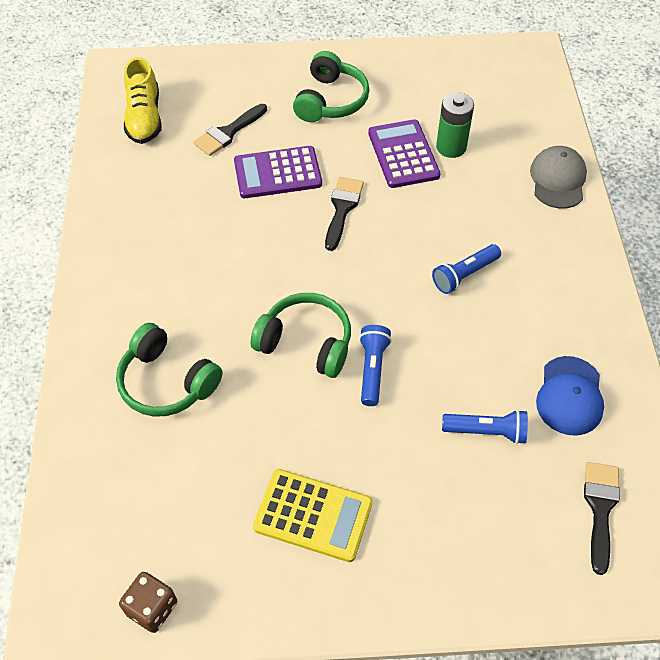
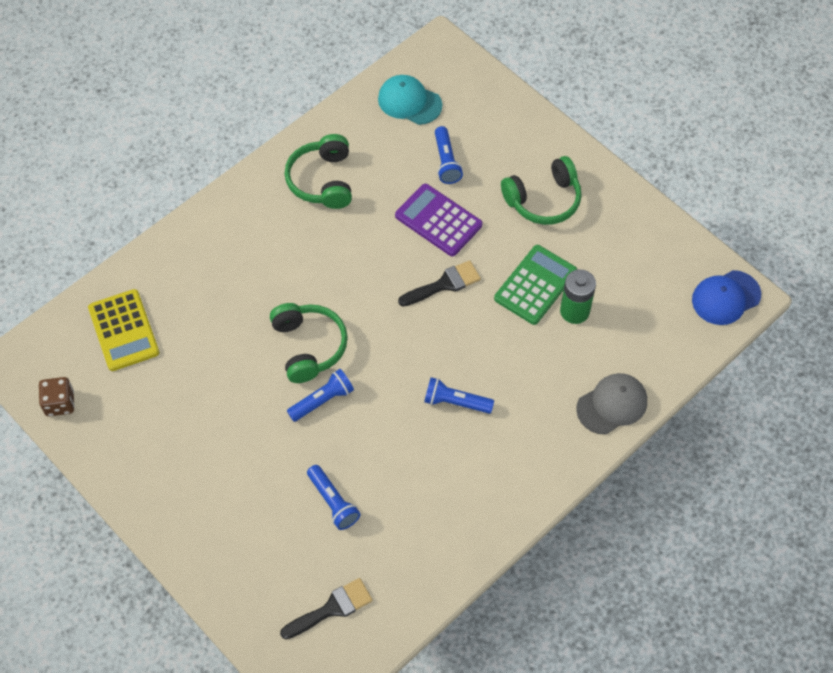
camera: 50 degrees right, 5 degrees up
green headphones [116,323,222,417] -> green headphones moved to [285,134,352,209]
yellow shoe [124,57,162,144] -> turquoise cap [378,75,442,125]
black brush [193,104,267,156] -> blue flashlight [435,126,463,184]
yellow calculator [253,469,373,562] -> yellow calculator moved to [88,289,159,371]
purple calculator [368,119,441,188] -> green calculator [494,245,577,325]
blue cap [536,356,604,436] -> blue cap moved to [692,270,761,325]

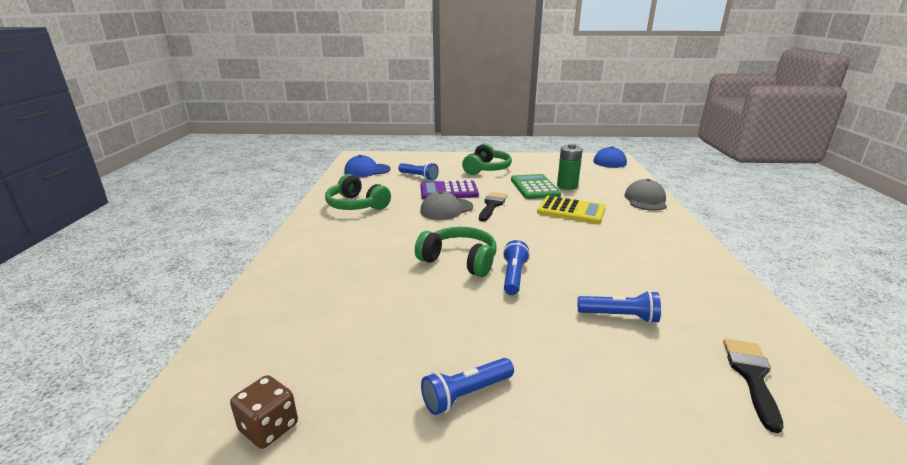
camera: 45 degrees left, 35 degrees down
yellow calculator [88,289,159,371] -> yellow calculator moved to [537,196,606,224]
turquoise cap [378,75,442,125] -> blue cap [344,155,391,177]
blue flashlight [424,377,494,414] -> blue flashlight moved to [421,358,514,415]
none -> grey cap [420,191,473,220]

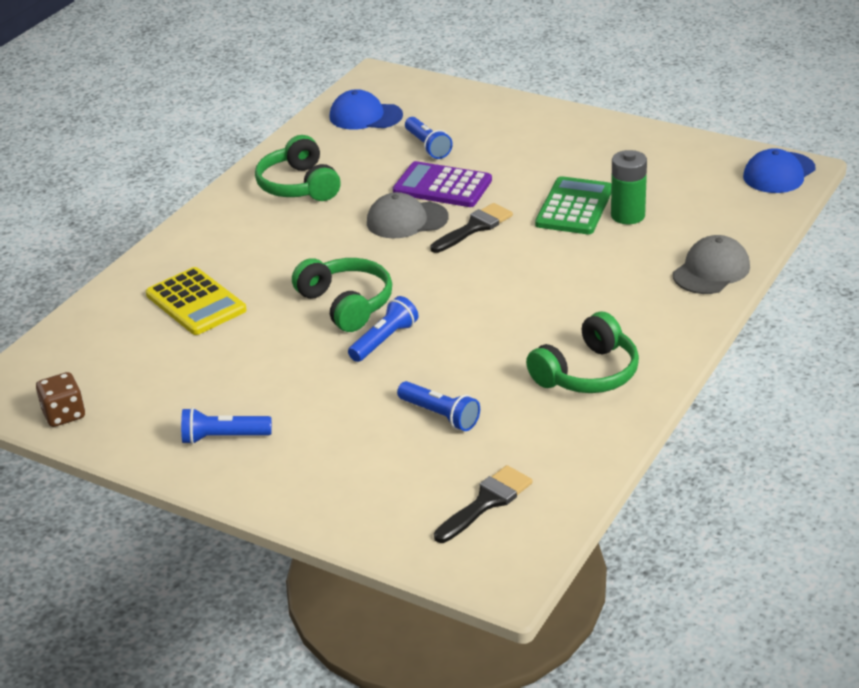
camera: 30 degrees right, 10 degrees up
green headphones [462,143,512,175] -> green headphones moved to [526,312,639,393]
yellow calculator [537,196,606,224] -> yellow calculator moved to [146,267,247,335]

